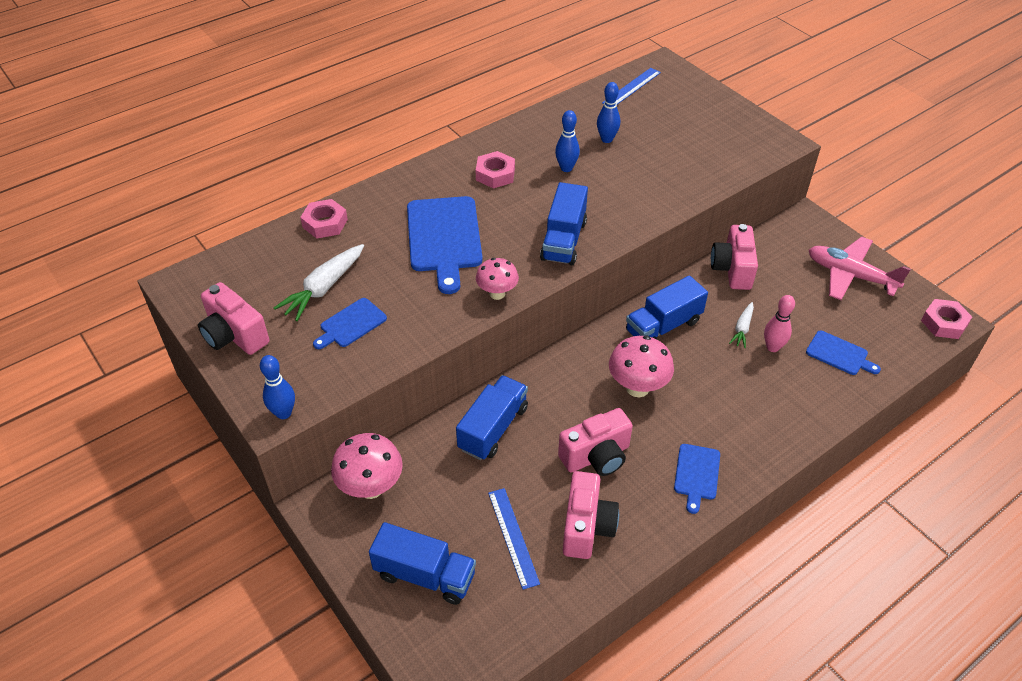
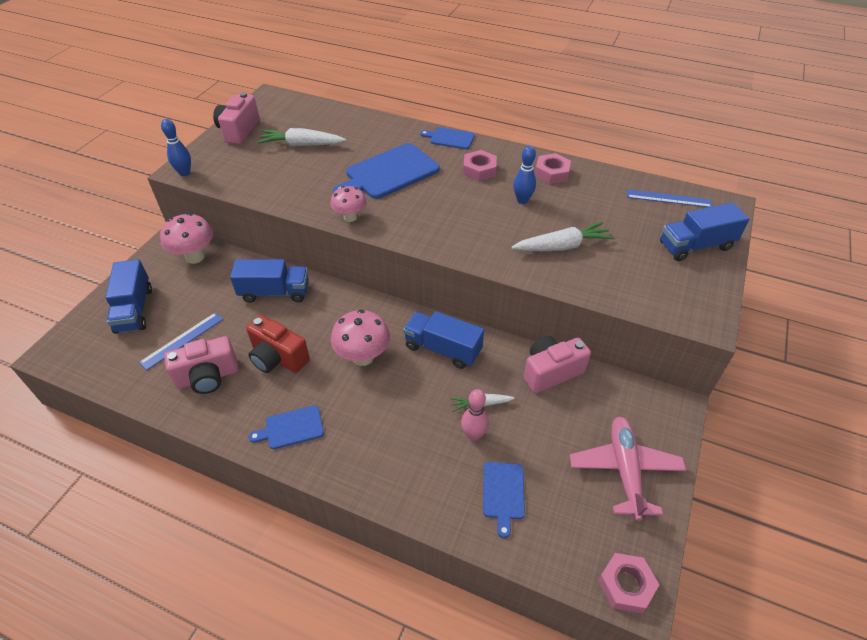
camera: 60 degrees right, 0 degrees up
pink nut [300,199,348,239] -> pink nut moved to [535,153,571,184]
blue cutting board [313,298,387,349] -> blue cutting board moved to [420,127,475,149]
blue truck [540,182,588,265] -> blue truck moved to [660,202,749,261]
pink camera [558,408,633,476] -> red camera [246,315,310,373]
blue bowling pin [597,82,620,143] -> none
none -> white carrot [512,222,614,251]

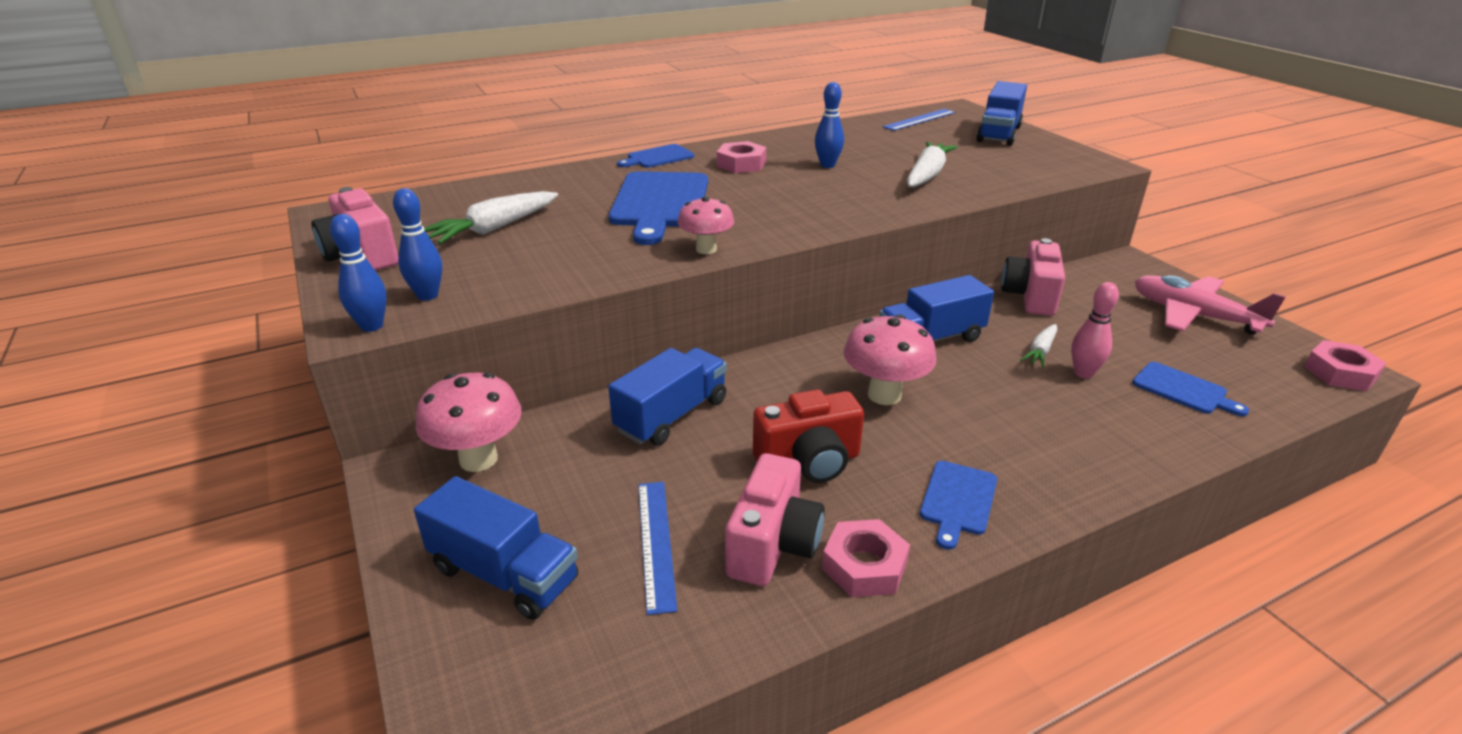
camera: 50 degrees left, 15 degrees down
pink nut [535,153,571,184] -> pink nut moved to [822,519,910,597]
none -> blue bowling pin [393,188,442,301]

